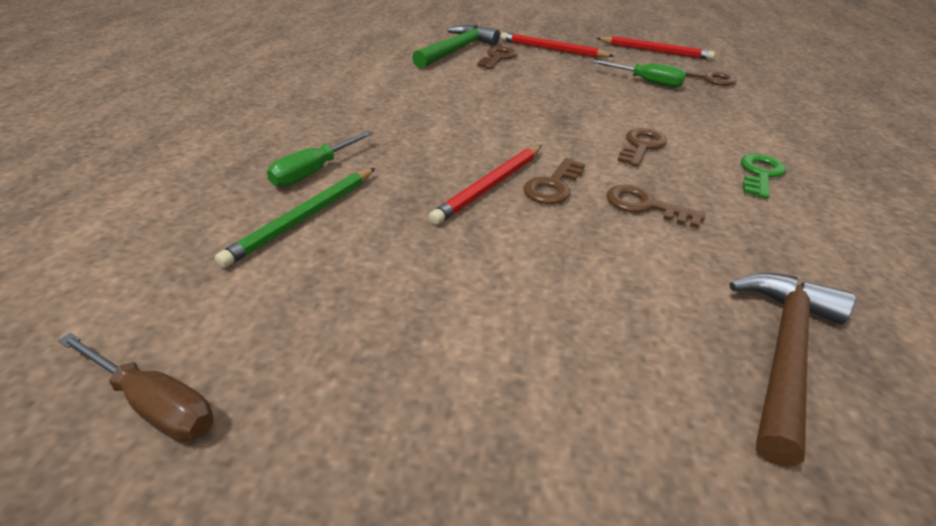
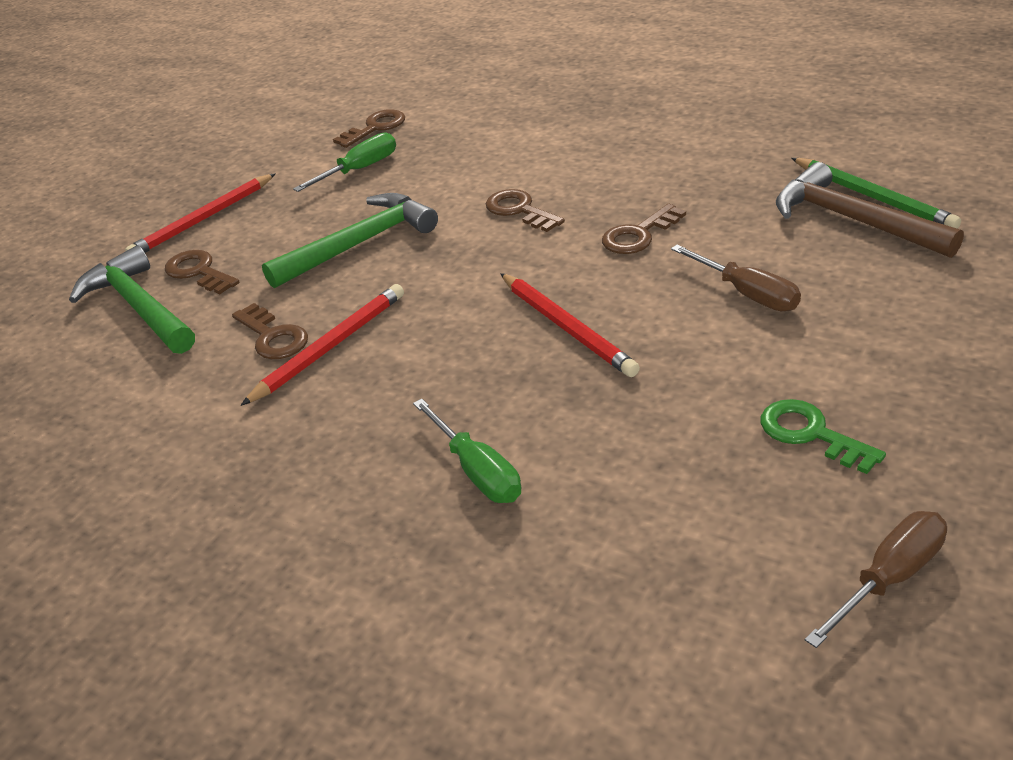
camera: 65 degrees left, 0 degrees up
green pencil [215,168,375,268] -> green pencil moved to [791,158,961,229]
brown key [524,158,585,204] -> brown key moved to [232,303,308,359]
red pencil [596,36,715,60] -> red pencil moved to [241,284,404,406]
green key [741,154,786,199] -> green key moved to [761,399,886,474]
none -> green hammer [262,193,438,288]
none -> brown screwdriver [671,245,801,312]

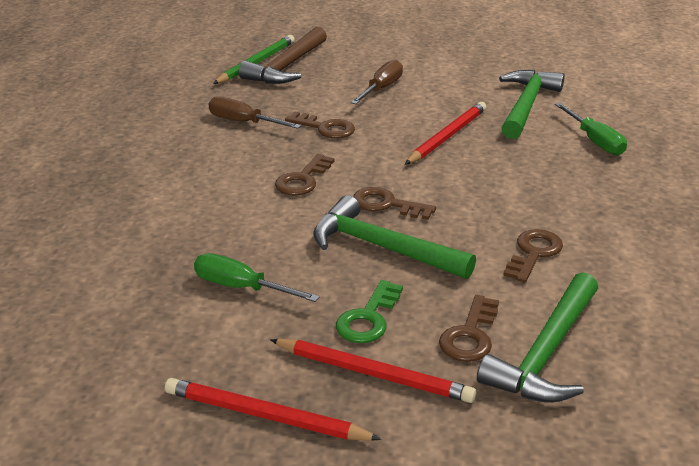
camera: 115 degrees left, 5 degrees down
red pencil [241,284,404,406] -> red pencil moved to [165,378,382,441]
brown key [333,109,405,148] -> brown key moved to [353,187,436,220]
green screwdriver [413,399,521,503] -> green screwdriver turned 120 degrees clockwise [555,103,627,155]
green key [761,399,886,474] -> green key moved to [336,280,403,343]
brown screwdriver [805,511,947,648] -> brown screwdriver moved to [209,96,301,129]
none -> green hammer [499,70,565,139]

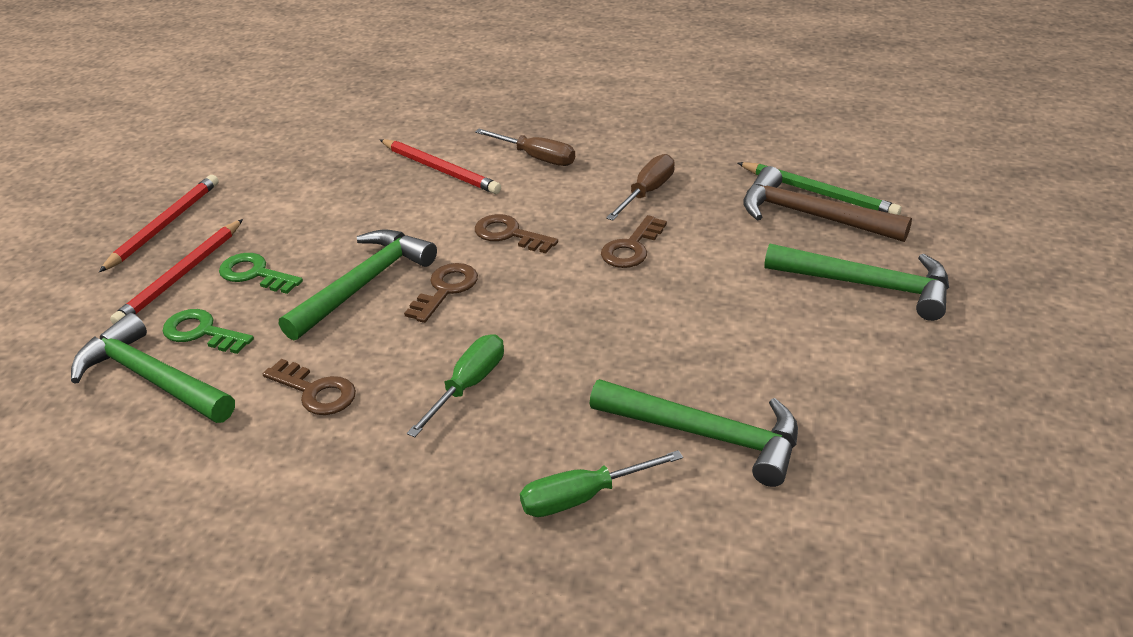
camera: 95 degrees right, 5 degrees up
green screwdriver [194,253,319,302] -> green screwdriver moved to [407,334,504,437]
brown screwdriver [350,60,403,104] -> brown screwdriver moved to [475,129,575,166]
red pencil [405,102,486,165] -> red pencil moved to [380,139,501,194]
brown key [439,295,499,362] -> green key [163,309,254,354]
none -> green hammer [764,244,949,321]

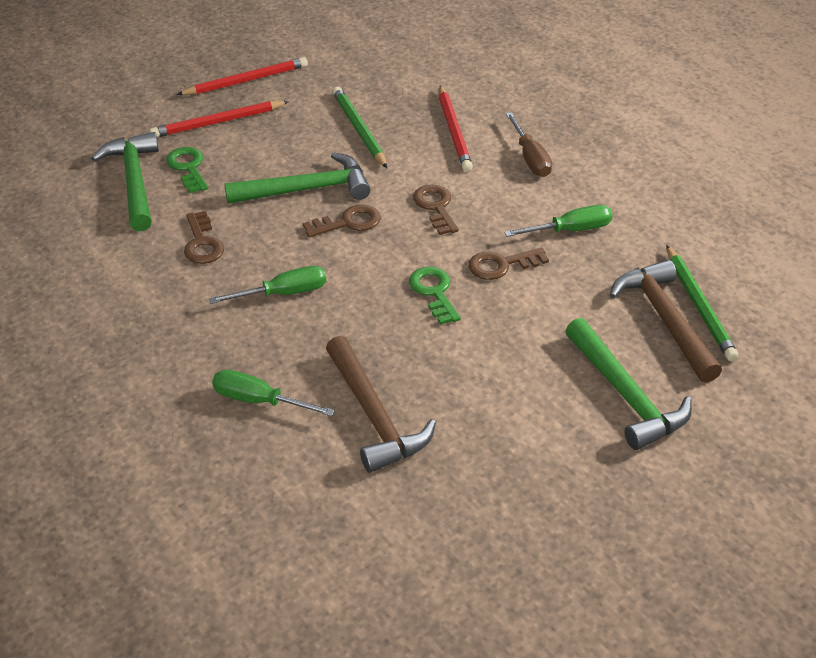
camera: 40 degrees right, 5 degrees up
green key [219,253,303,294] -> green key moved to [409,267,461,325]
green hammer [589,379,798,487] -> brown hammer [326,336,436,473]
brown screwdriver [606,154,675,221] -> green screwdriver [504,205,613,237]
none -> green pencil [332,87,387,168]

